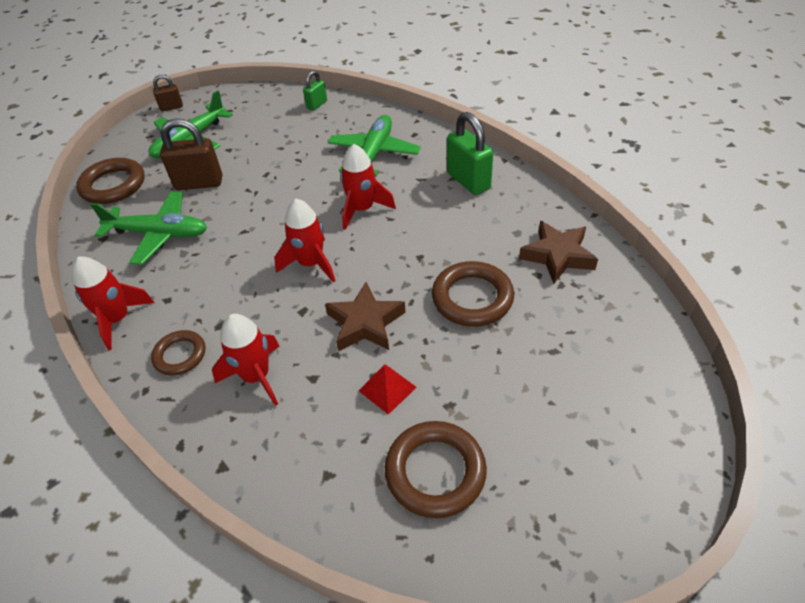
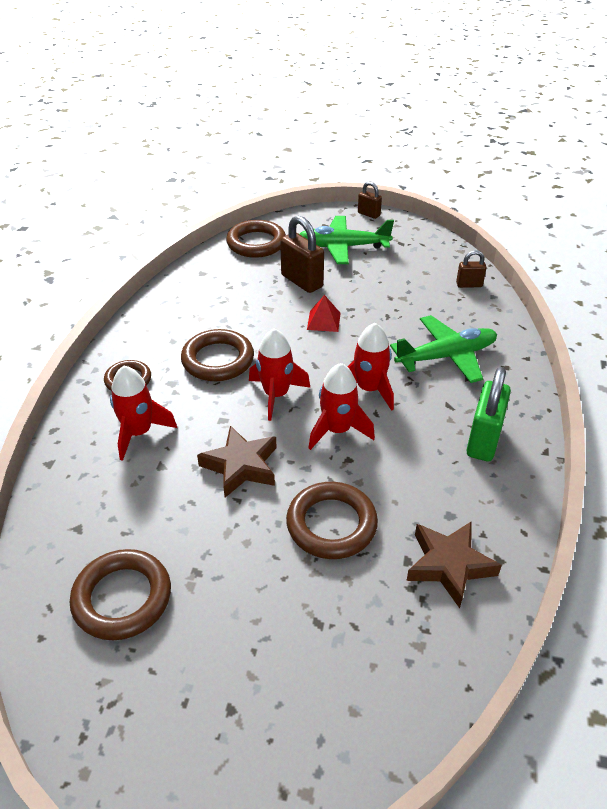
camera: 50 degrees right, 5 degrees down
red rocket [72,257,154,350] -> red rocket moved to [309,363,375,450]
green plane [90,192,207,265] -> none
green padlock [303,71,327,111] -> brown padlock [456,250,487,288]
red pyramid [359,364,417,415] -> red pyramid moved to [307,295,340,332]
none -> brown ring [181,329,254,381]

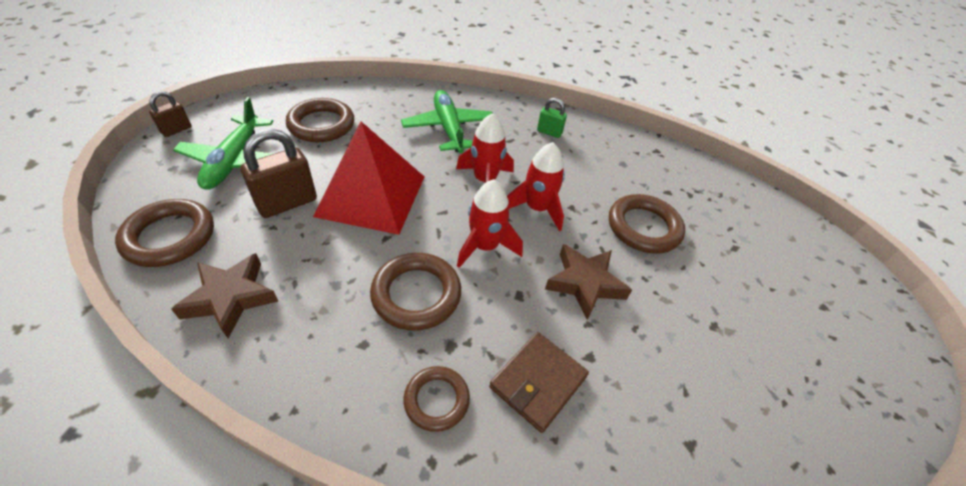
camera: 90 degrees left, 5 degrees up
brown ring [70,549,171,640] -> brown ring moved to [286,98,354,142]
red rocket [110,366,177,461] -> brown wallet [489,332,589,433]
red pyramid [307,295,340,332] -> red pyramid [313,122,424,235], size x2.48
brown star [407,521,502,608] -> brown star moved to [171,253,278,338]
brown padlock [456,250,487,288] -> none
green padlock [466,367,511,461] -> green padlock [537,98,567,138], size x0.55

